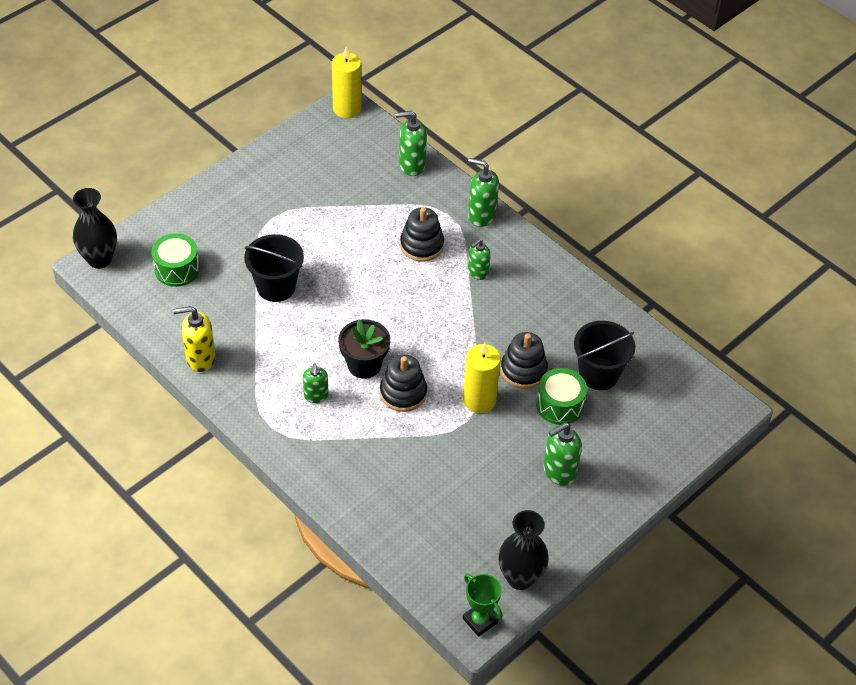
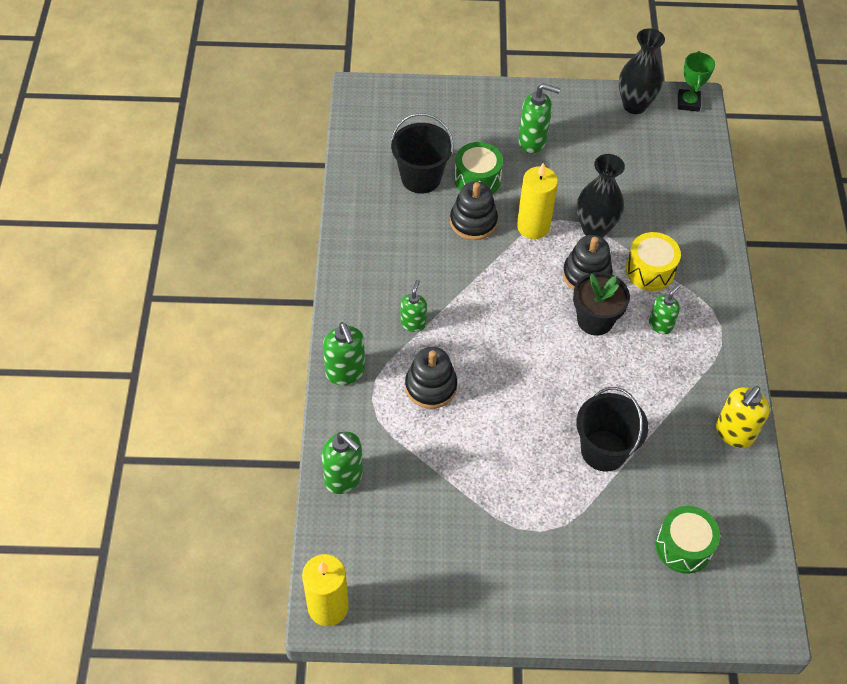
camera: 135 degrees left, 5 degrees up
black vase [73,188,117,269] -> black vase moved to [577,154,625,238]
yellow soap dispenser [173,306,216,372] -> yellow soap dispenser turned 90 degrees clockwise [716,386,770,448]
green soap dispenser [468,239,491,280] -> green soap dispenser turned 75 degrees counterclockwise [400,280,427,332]
none -> yellow drum [626,232,681,291]

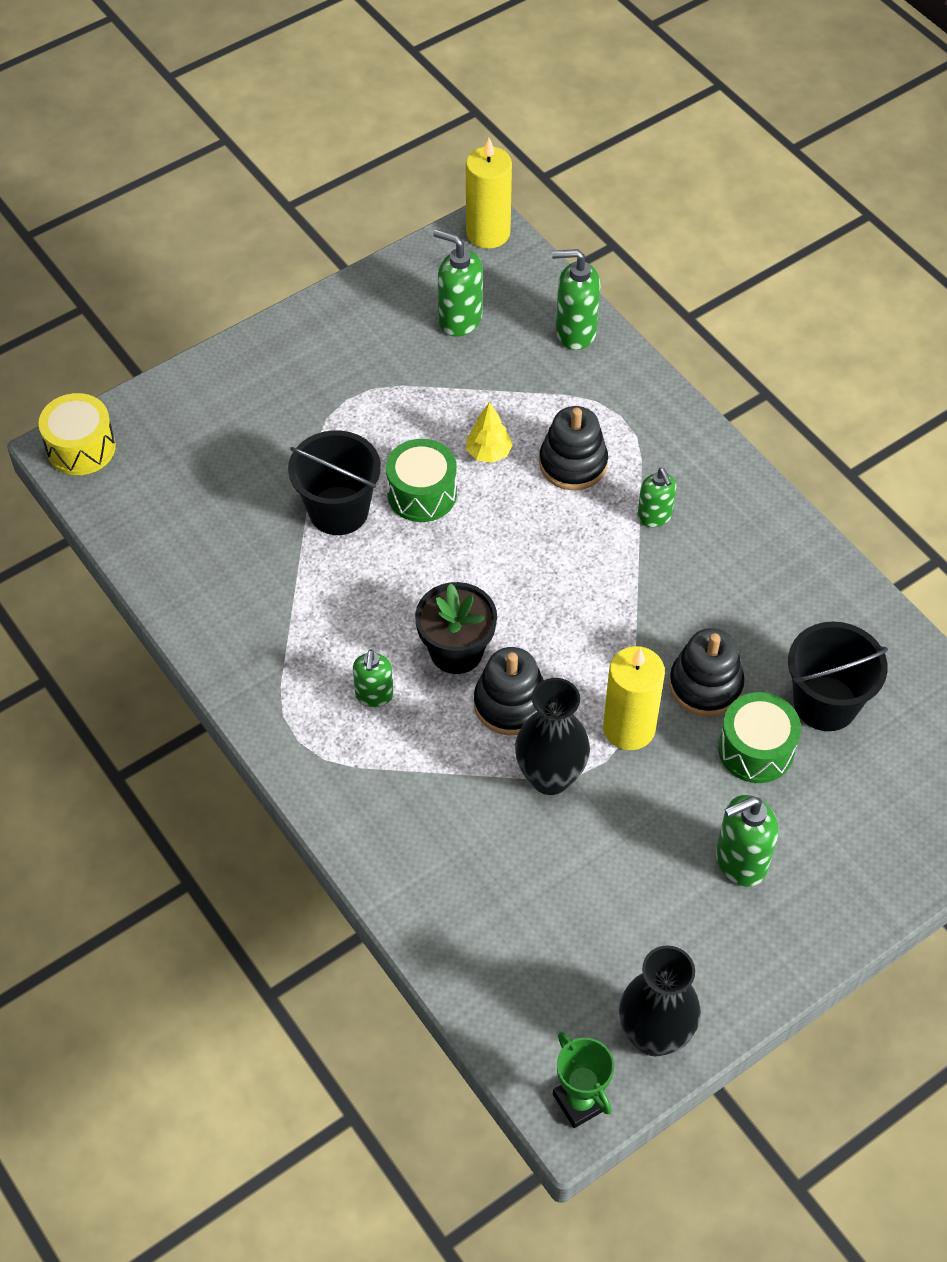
camera: 145 degrees right, 0 degrees up
green soap dispenser [323,322,365,385] -> green soap dispenser moved to [433,229,483,337]
yellow drum [626,232,681,291] -> yellow drum moved to [39,393,116,475]
green drum [655,506,720,574] -> green drum moved to [386,439,457,522]
yellow soap dispenser [716,386,770,448] -> none
none -> yellow tree [466,402,513,463]

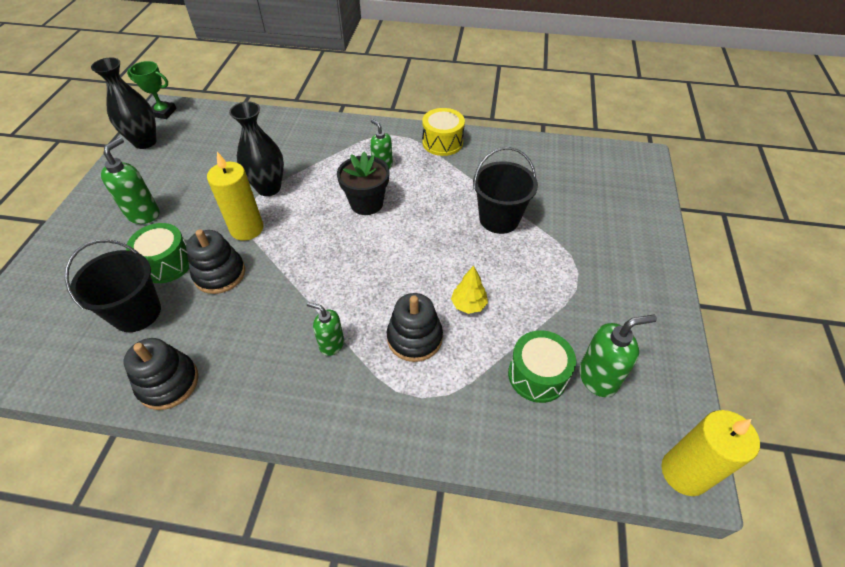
camera: 135 degrees right, 5 degrees down
yellow drum [39,393,116,475] -> yellow drum moved to [422,108,465,156]
green drum [386,439,457,522] -> green drum moved to [508,330,576,403]
black stacking toy [474,647,544,735] -> black stacking toy moved to [124,338,198,410]
green soap dispenser [552,249,601,350] -> none

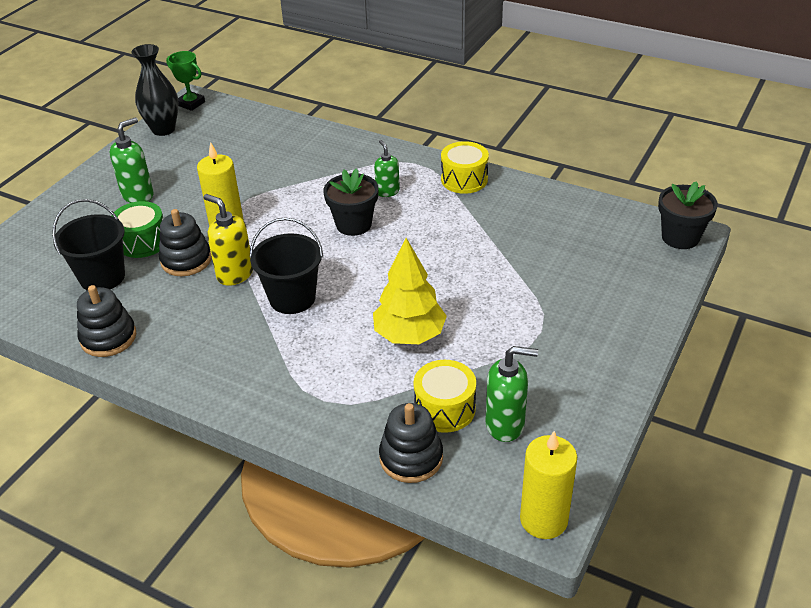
camera: 20 degrees right, 10 degrees down
black vase [229,101,284,196] -> none
green soap dispenser [307,302,344,356] -> none
black stacking toy [387,293,443,362] -> black stacking toy moved to [379,403,443,483]
yellow tree [451,266,488,314] -> yellow tree [373,238,447,344], size x1.91
black bucket [473,147,538,234] -> black bucket moved to [250,217,323,314]
green drum [508,330,576,403] -> yellow drum [414,360,476,433]
none -> yellow soap dispenser [203,194,253,286]
none -> black flower pot [658,181,718,249]

